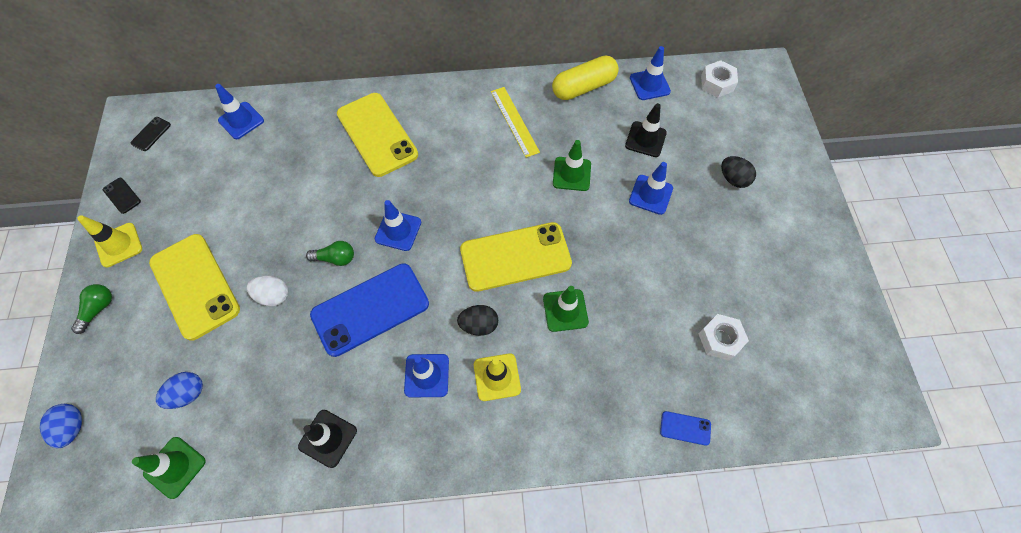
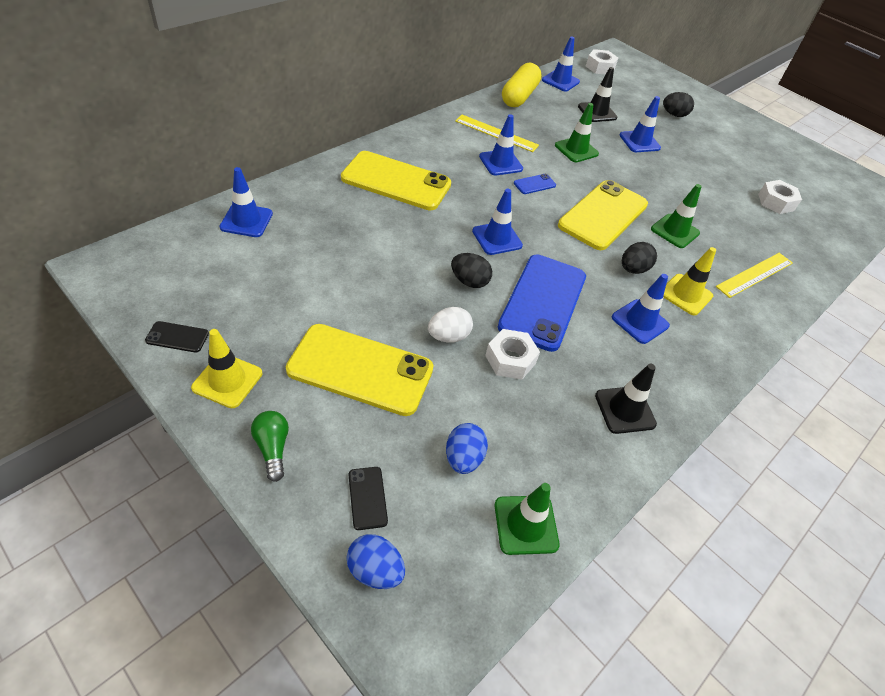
camera: 45 degrees left, 15 degrees down
black phone [131,117,171,151] -> black phone moved to [349,467,388,530]
green light bulb [306,241,354,266] -> black egg [451,253,492,288]
blue phone [660,411,711,446] -> blue phone moved to [514,174,556,194]
none -> blue traffic cone [479,114,523,175]
none -> white nut [485,329,540,379]
none -> yellow ruler [716,253,793,298]

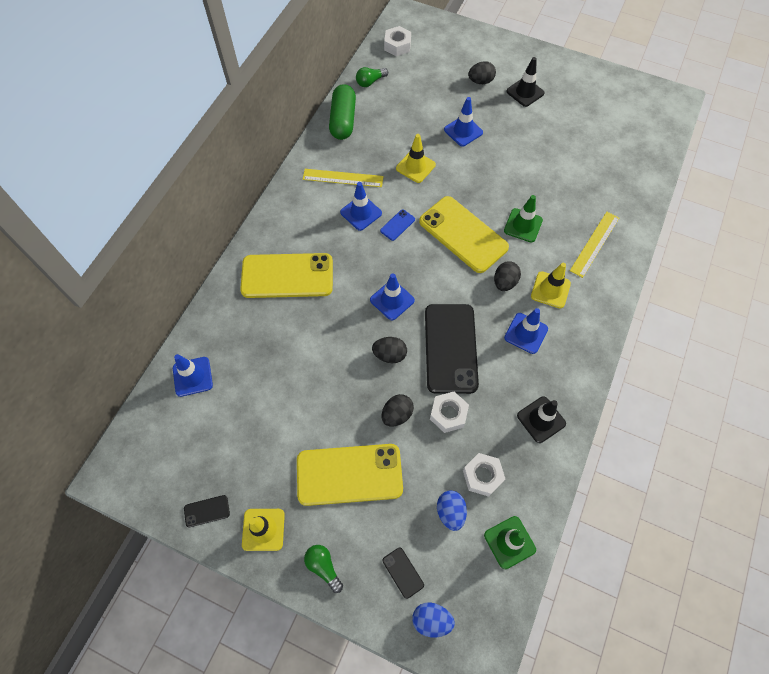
camera: 15 degrees left, 15 degrees up
white egg [428,307,473,343] -> black egg [382,394,414,427]
blue phone [498,255,586,352] -> black phone [425,304,479,394]
yellow capsule [502,63,542,107] -> green capsule [329,84,356,140]
blue traffic cone [542,37,580,92] -> green light bulb [356,67,388,87]
green traffic cone [555,103,599,162] -> yellow traffic cone [396,134,436,183]
yellow phone [558,180,648,250] -> yellow phone turned 60 degrees counterclockwise [419,196,509,273]
black traffic cone [578,67,617,122] -> black traffic cone moved to [506,57,545,107]
white nut [758,180,802,214] -> white nut moved to [463,453,505,497]

